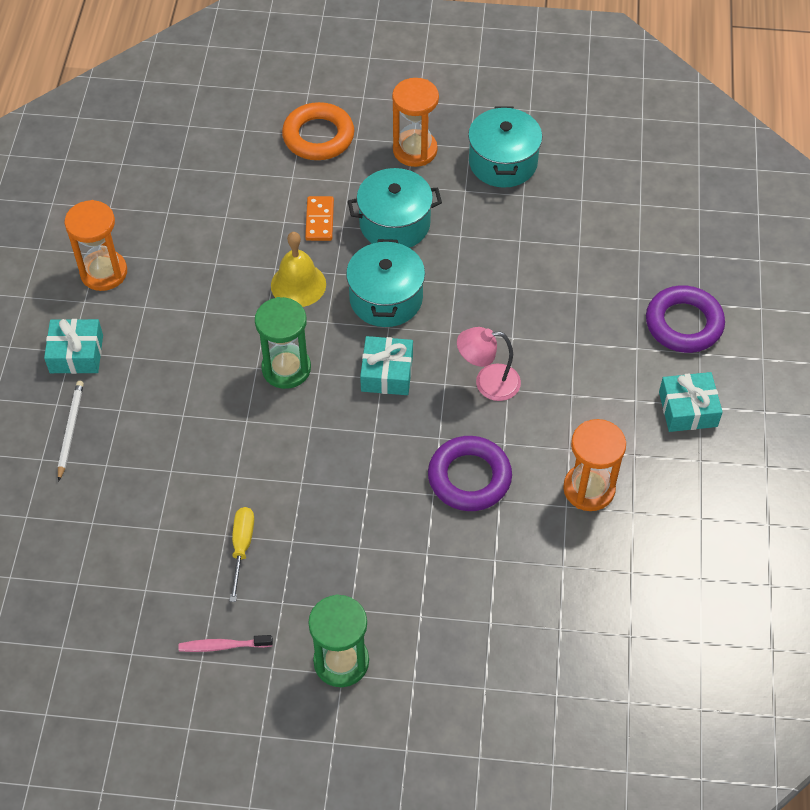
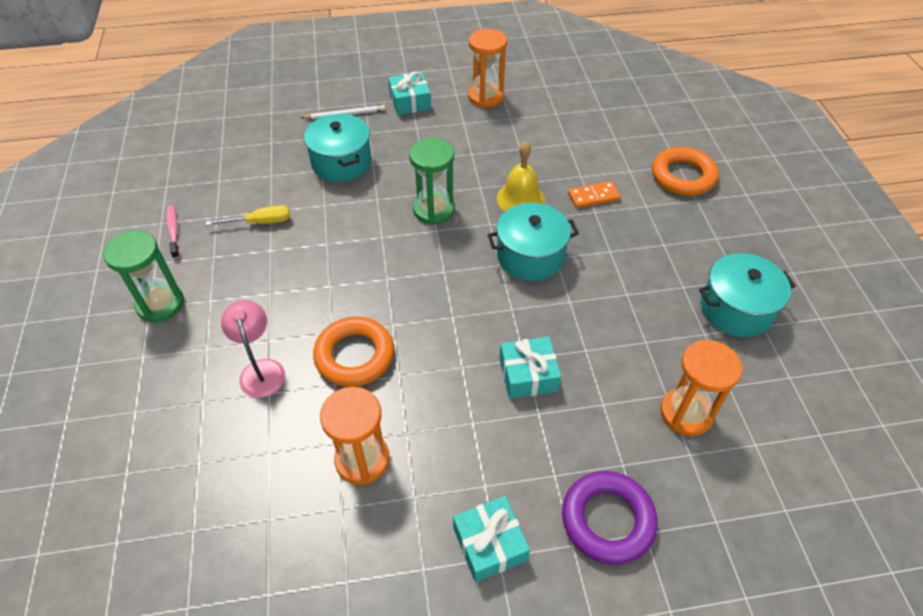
camera: 75 degrees right, 5 degrees down
turquoise pot [348,168,442,248] -> turquoise pot moved to [304,114,372,182]
turquoise gift [360,336,413,395] -> turquoise gift moved to [499,337,561,399]
orange hourglass [392,78,439,167] -> orange hourglass moved to [661,340,742,436]
purple ring [428,436,512,511] -> orange ring [313,317,394,387]
pink lamp [457,327,521,401] -> pink lamp moved to [221,300,285,398]

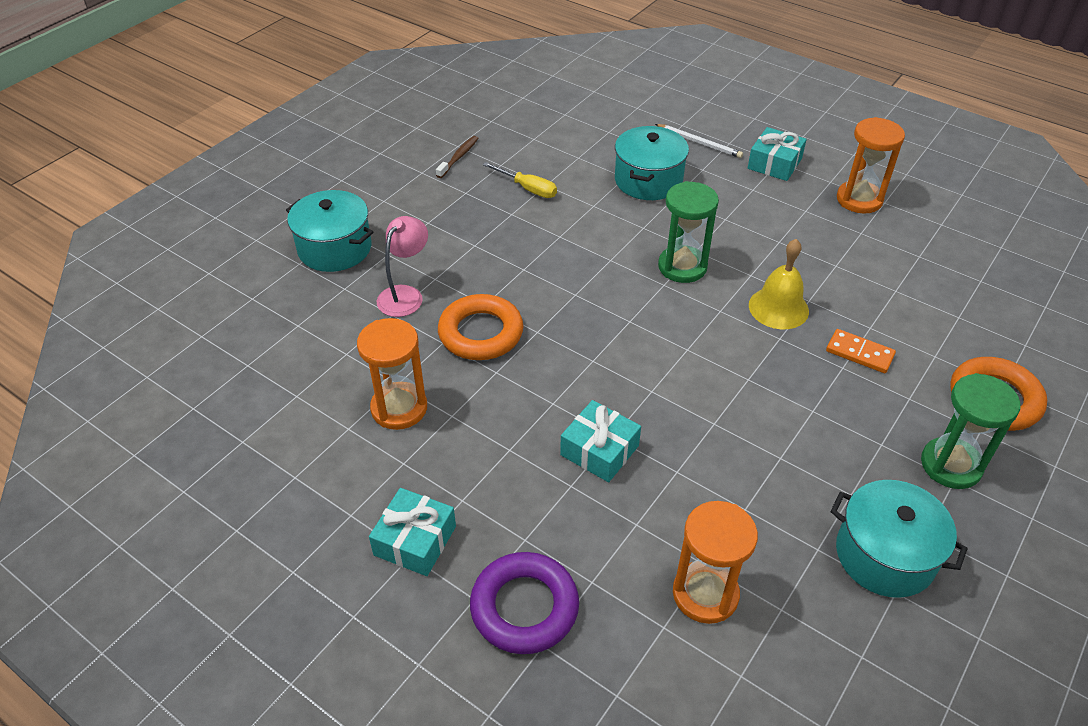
camera: 45 degrees right, 5 degrees down
green hourglass [103,230,184,322] -> green hourglass moved to [921,373,1021,489]
pink toothbrush [166,206,180,259] -> brown toothbrush [436,136,478,178]
turquoise pot [487,203,579,281] -> turquoise pot moved to [286,190,373,272]

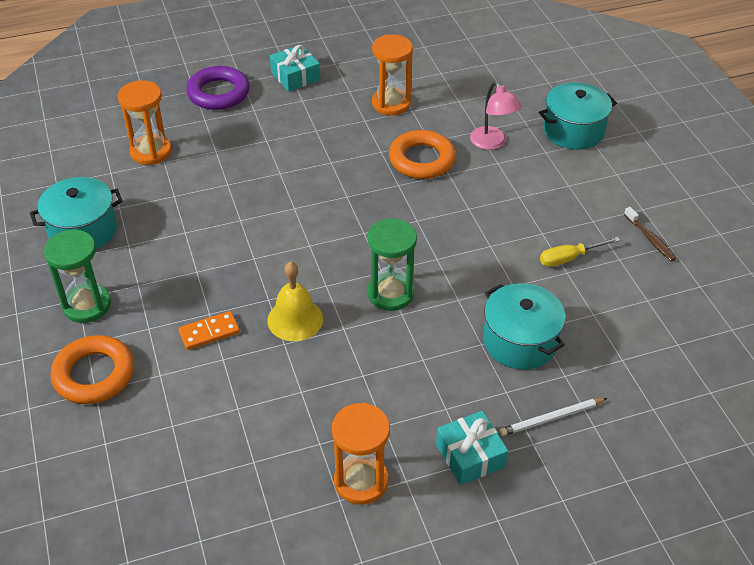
camera: 125 degrees right, 0 degrees up
turquoise gift [560,400,641,482] -> none

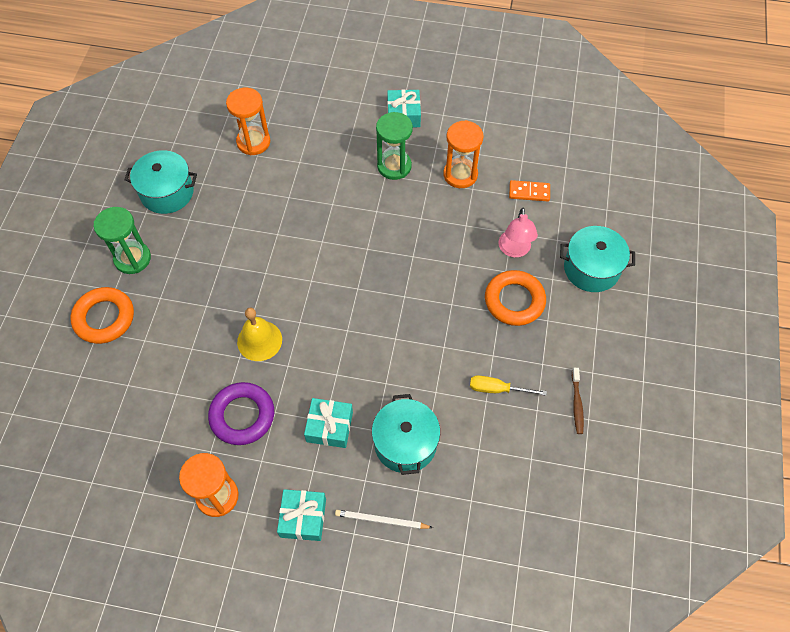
camera: 30 degrees right, 15 degrees up
orange domino [178,311,240,350] -> orange domino moved to [509,180,550,201]
purple ring [186,66,250,110] -> purple ring moved to [208,382,274,445]
green hourglass [368,218,417,311] -> green hourglass moved to [376,112,413,180]
orange ring [389,130,456,179] -> orange ring moved to [485,270,546,326]
none -> turquoise gift [304,398,353,448]

